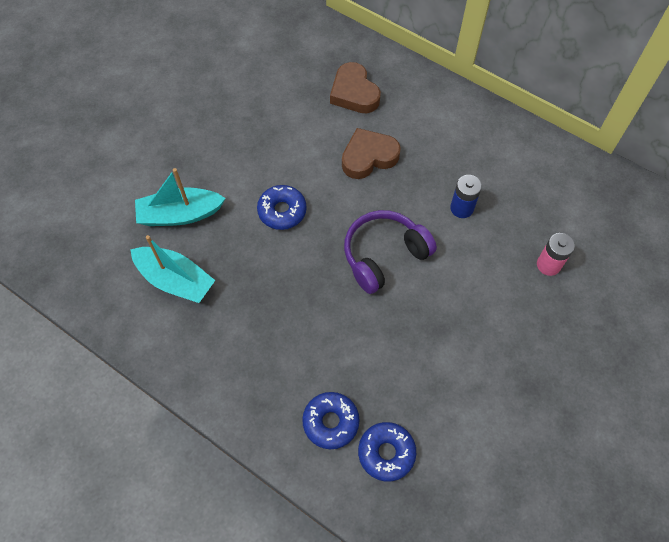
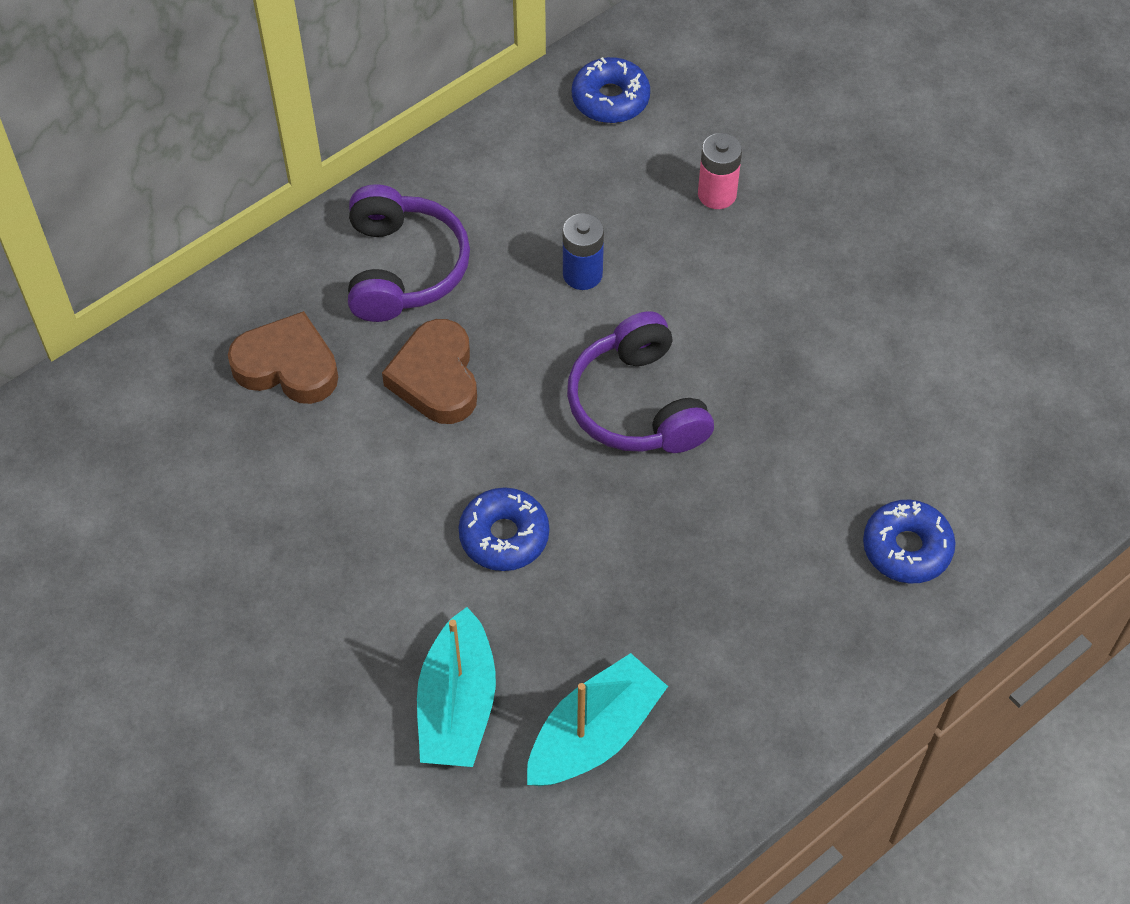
camera: 75 degrees left, 5 degrees down
brown heart [330,62,381,113] -> brown heart turned 150 degrees counterclockwise [228,311,338,404]
blue donut [358,422,416,481] -> blue donut moved to [572,57,650,123]
none -> purple headphones [348,184,470,322]

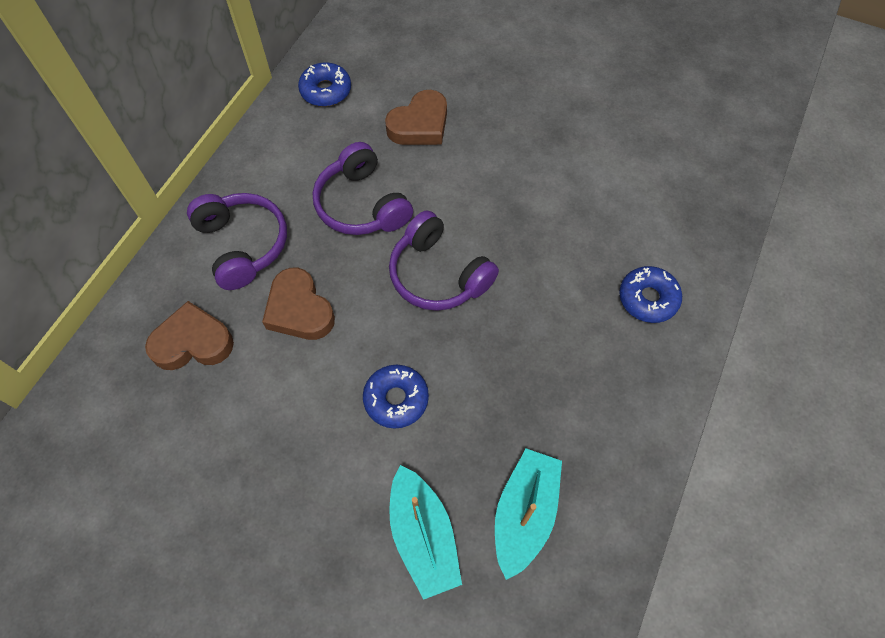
camera: 25 degrees left, 5 degrees up
blue battery [563,213,604,290] -> purple headphones [313,142,413,235]
pink battery [698,133,742,209] -> brown heart [385,90,447,145]

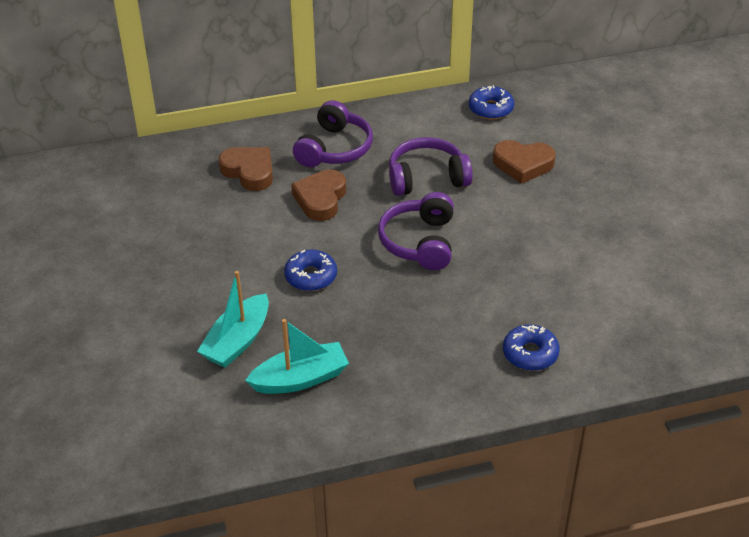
camera: 50 degrees right, 20 degrees down
purple headphones [313,142,413,235] -> purple headphones turned 60 degrees clockwise [389,137,473,196]

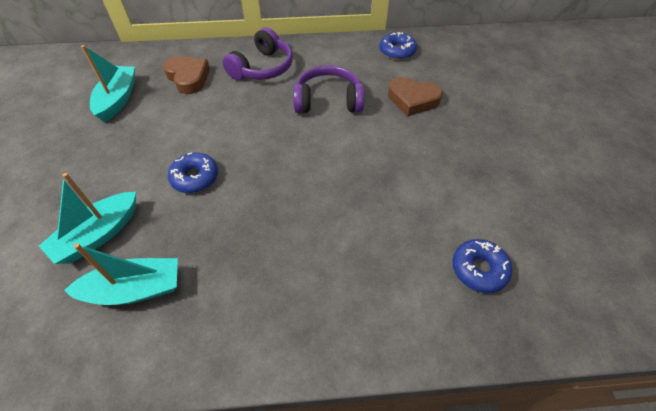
camera: 10 degrees right, 10 degrees up
brown heart [291,169,346,221] -> none
purple headphones [378,192,454,270] -> none
blue donut [503,324,560,371] -> blue donut moved to [452,239,512,293]
none -> turquoise boat [81,45,135,122]

